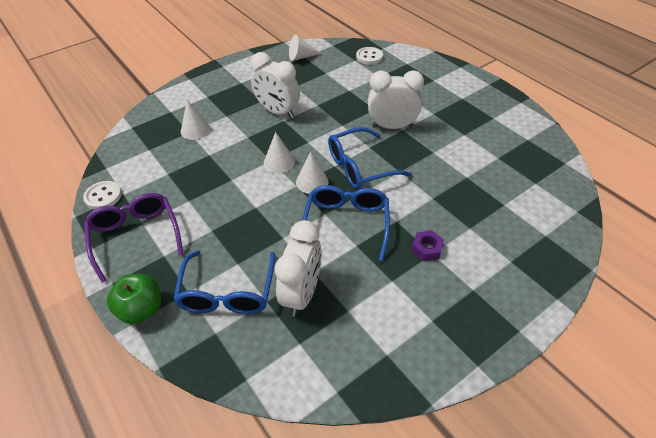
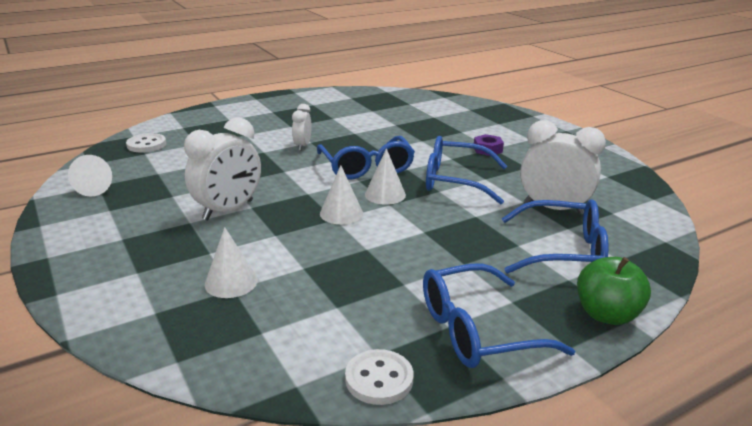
camera: 85 degrees left, 20 degrees down
purple glasses [84,193,184,283] -> blue glasses [423,263,575,368]
white clock [368,70,424,129] -> white clock [292,104,312,151], size x0.55

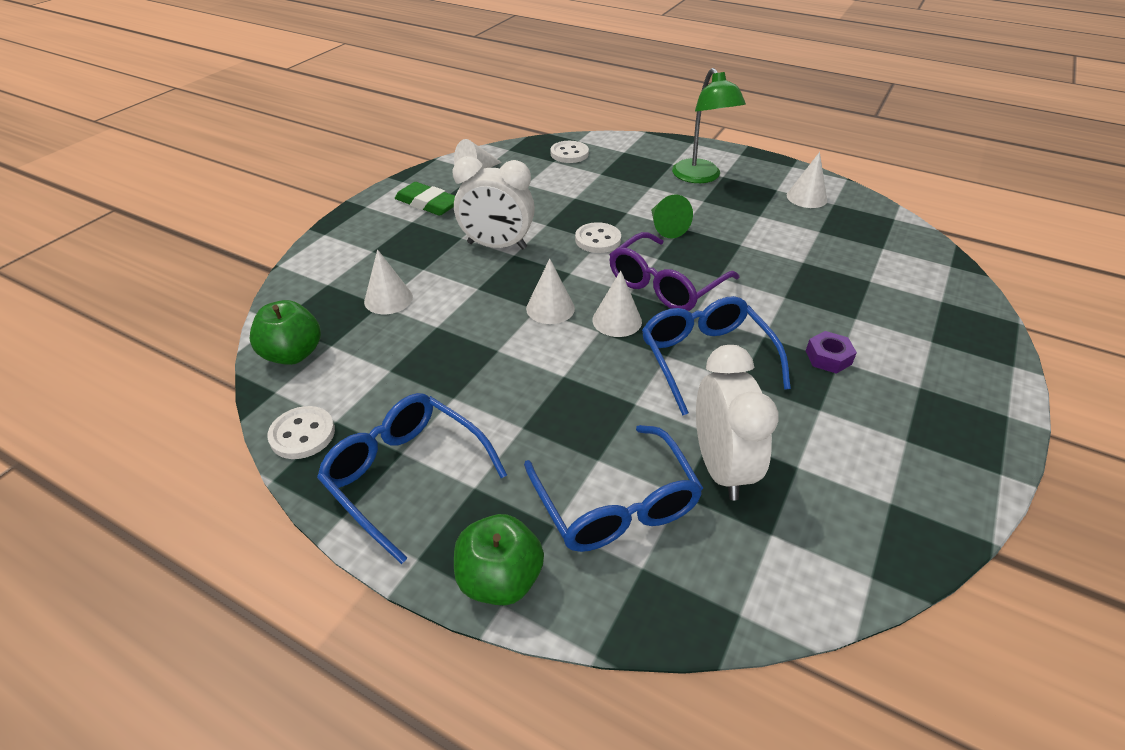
camera: 60 degrees right, 15 degrees up
white clock [292,104,312,151] -> green cone [651,194,693,239]
blue glasses [317,136,415,180] -> purple glasses [609,232,740,311]
none -> green apple [249,300,321,365]
none -> green eraser [395,182,455,216]
none -> white button [575,222,621,253]
none -> green lamp [672,68,746,183]
none -> white cone [787,152,827,208]

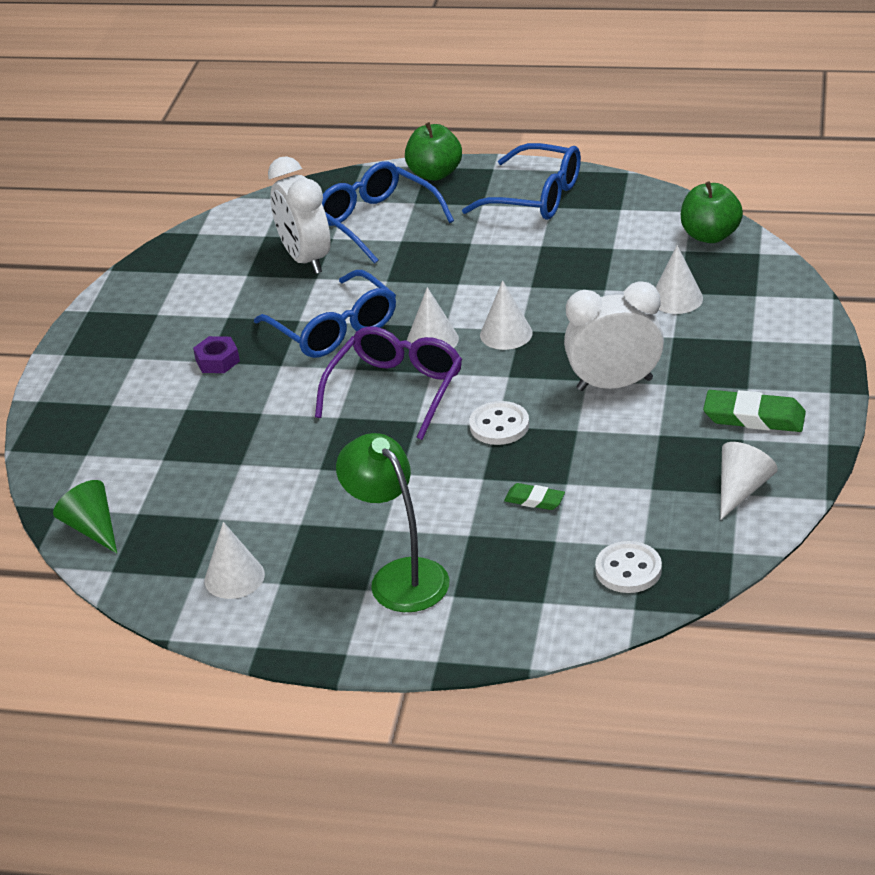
camera: 165 degrees right, 5 degrees down
white button [267,406,335,459] -> none
green cone [651,194,693,239] -> green cone moved to [53,480,117,553]
none -> green eraser [504,483,565,510]

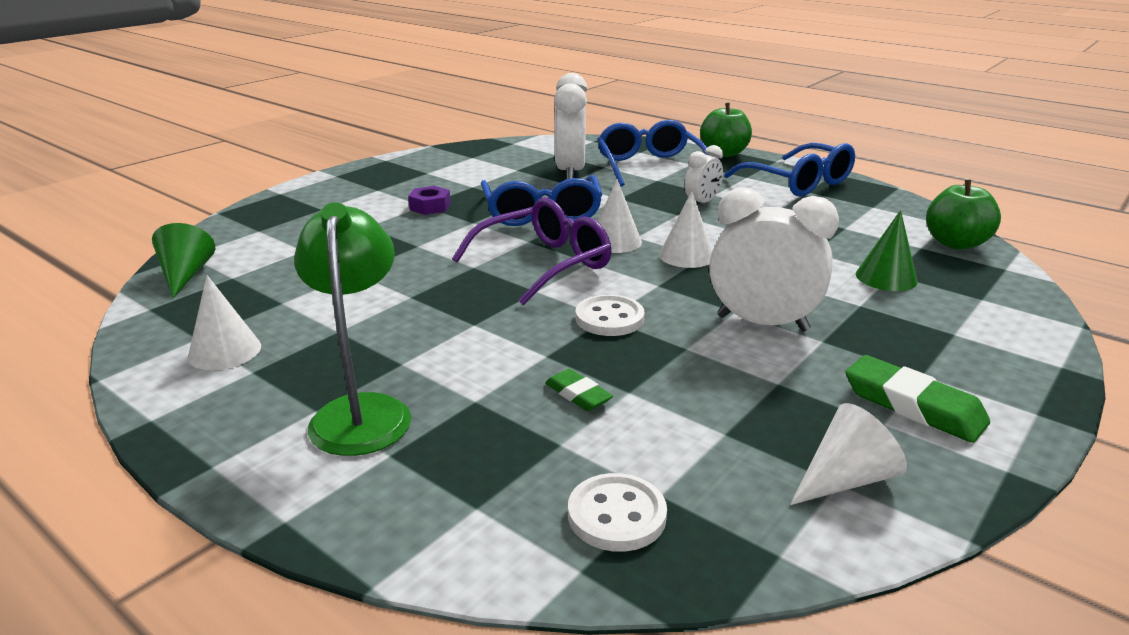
camera: 25 degrees right, 10 degrees down
white cone [656,245,703,314] -> green cone [856,210,918,291]
none -> white clock [685,145,723,203]

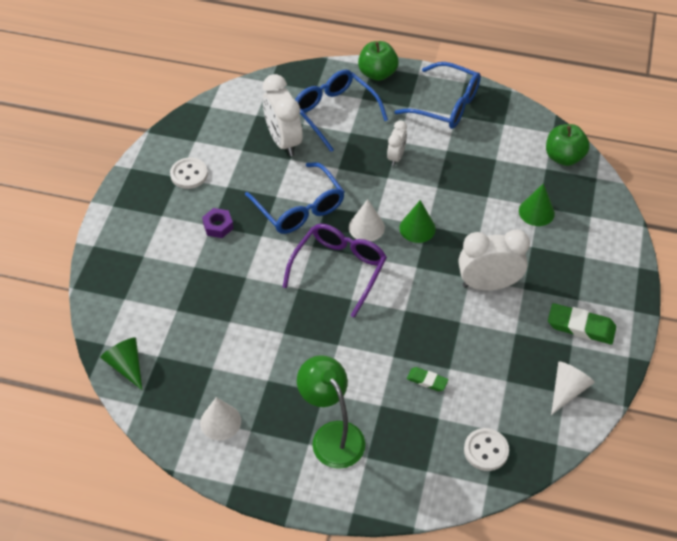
camera: 25 degrees left, 25 degrees up
white button [575,295,644,336] -> white button moved to [170,157,208,189]
white cone [659,191,713,268] -> green cone [399,200,436,243]

